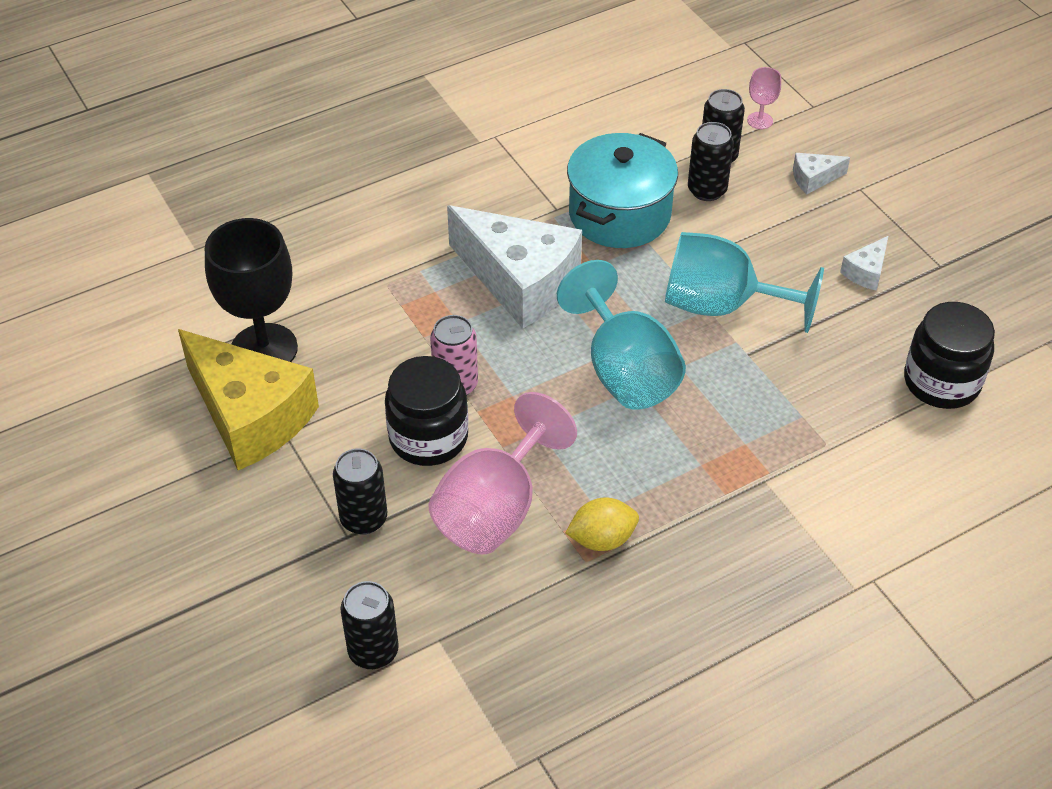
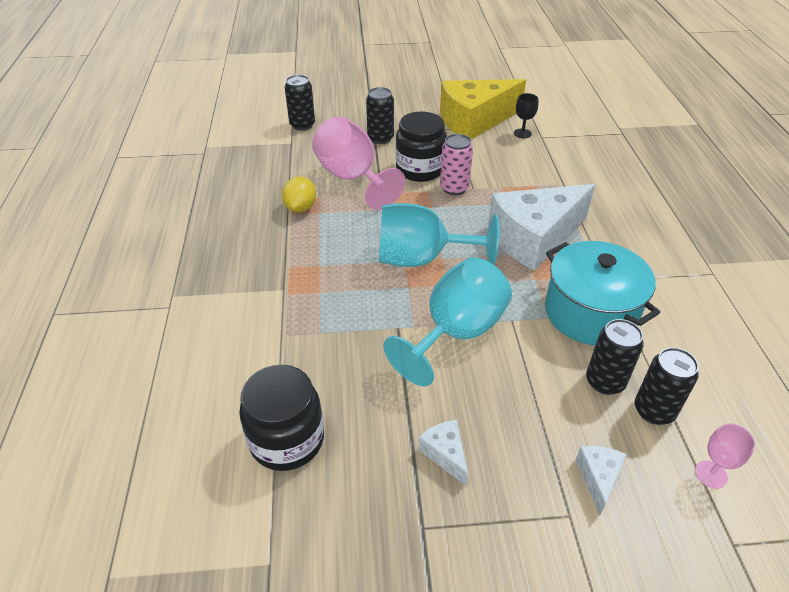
camera: 115 degrees right, 5 degrees down
black goblet [205,218,298,362] -> black goblet [514,93,538,138], size x0.44

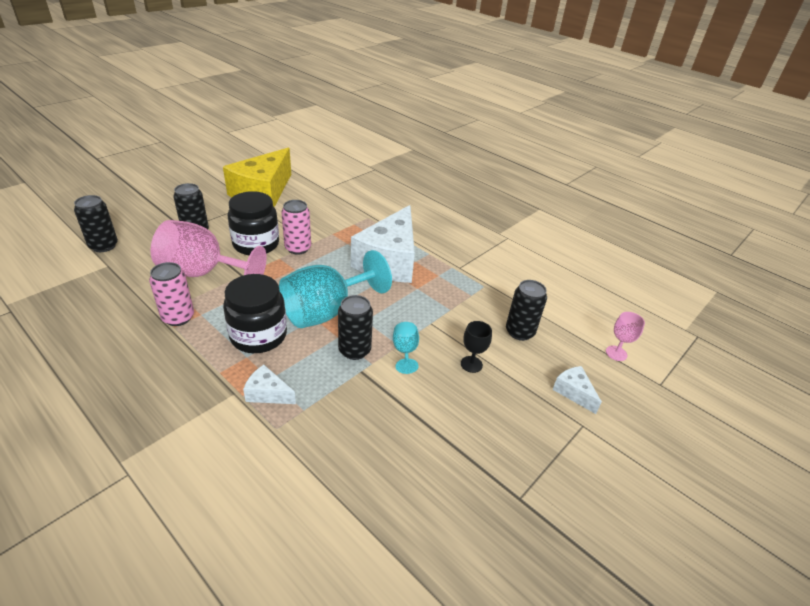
camera: 45 degrees left, 5 degrees down
black jar [239,365,324,471] -> black jar moved to [223,274,287,353]
yellow lemon [282,176,316,213] -> pink can [149,262,194,326]
turquoise goblet [383,257,512,387] -> turquoise goblet [393,322,419,374], size x0.44
white cheese [418,420,468,486] -> white cheese moved to [243,365,296,404]
black goblet [514,93,538,138] -> black goblet moved to [461,321,492,373]
turquoise pot [545,241,660,345] -> none
black can [635,347,699,425] -> black can moved to [338,295,373,360]

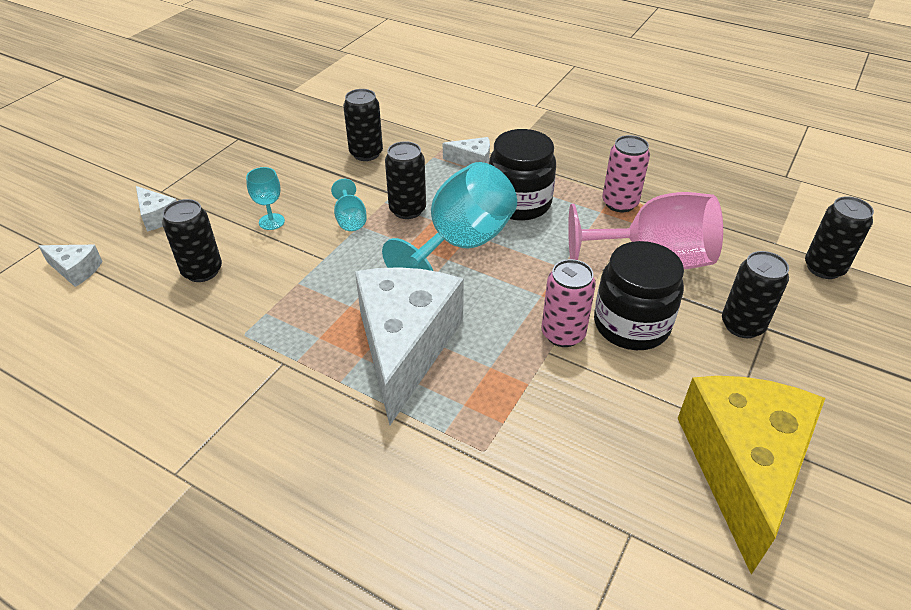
camera: 170 degrees right, 5 degrees up
black goblet [461,321,492,373] -> turquoise goblet [246,167,285,230]
pink goblet [606,312,645,361] -> white cheese [38,245,102,287]
none -> black can [343,89,383,161]

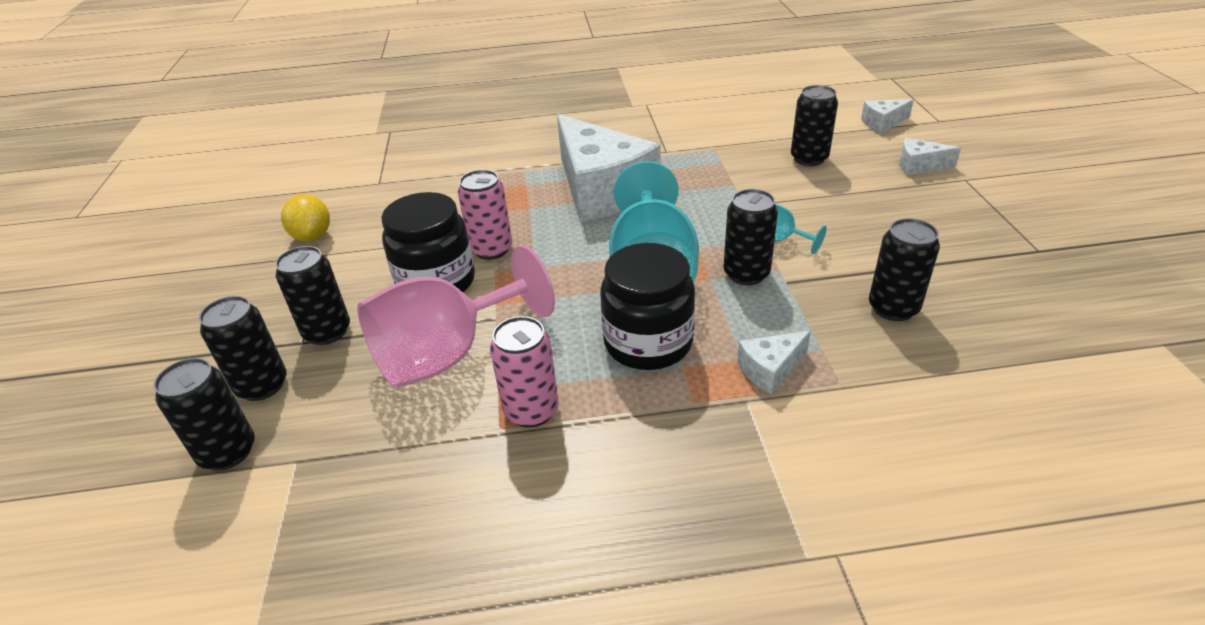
camera: 145 degrees right, 5 degrees down
turquoise goblet [246,167,285,230] -> none
yellow cheese [678,376,825,575] -> yellow lemon [281,194,330,242]
none -> black can [199,296,287,401]

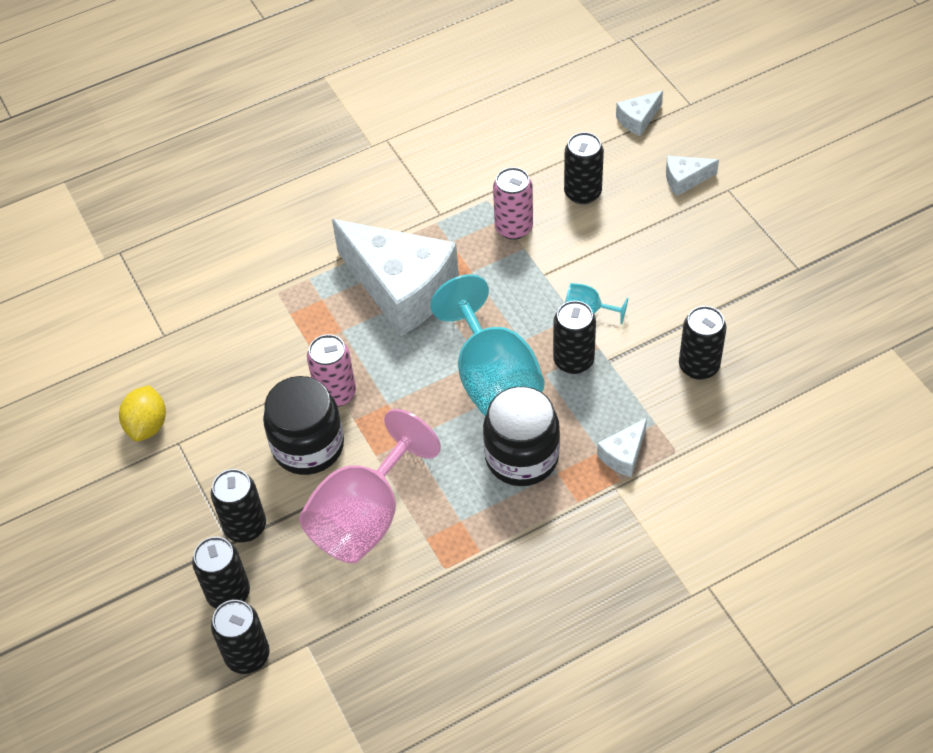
camera: 20 degrees left, 15 degrees up
yellow lemon [281,194,330,242] -> yellow lemon turned 45 degrees clockwise [119,385,166,441]
pink can [490,316,559,428] -> pink can moved to [493,167,533,240]

